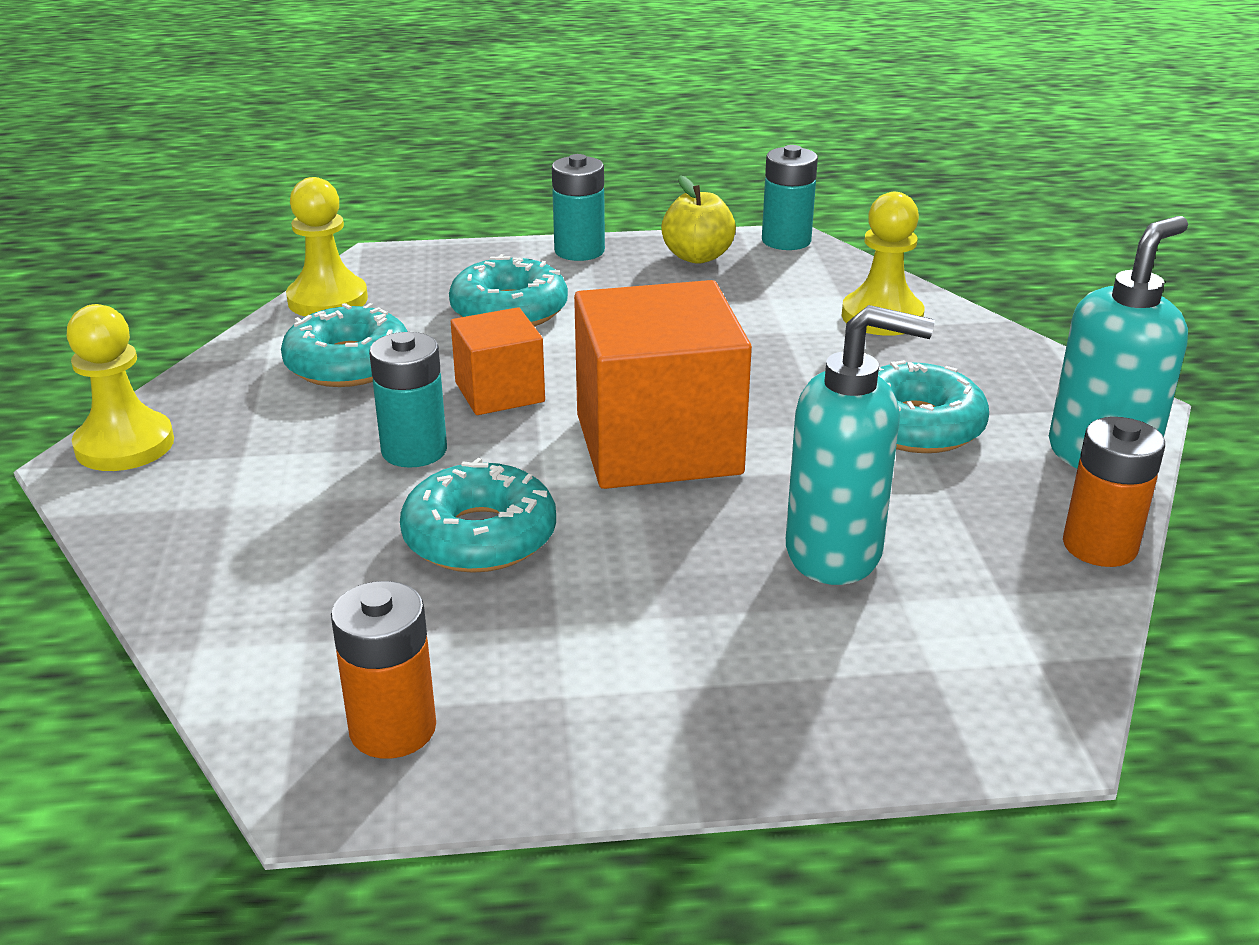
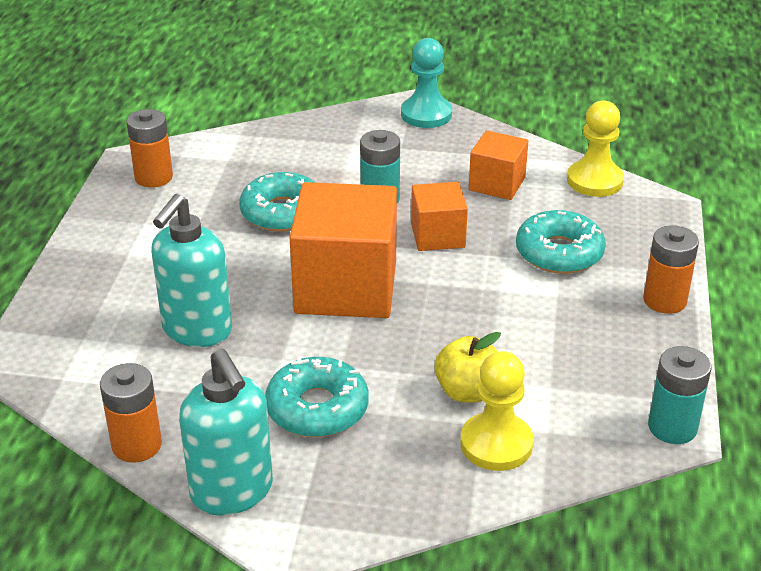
camera: 105 degrees right, 5 degrees up
yellow pawn [67,304,174,471] -> turquoise pawn [401,38,452,128]
turquoise donut [281,303,408,387] -> orange cube [469,130,529,200]
turquoise battery [552,154,605,261] -> orange battery [643,225,699,314]
yellow apple [661,175,736,264] -> yellow apple moved to [435,332,501,403]

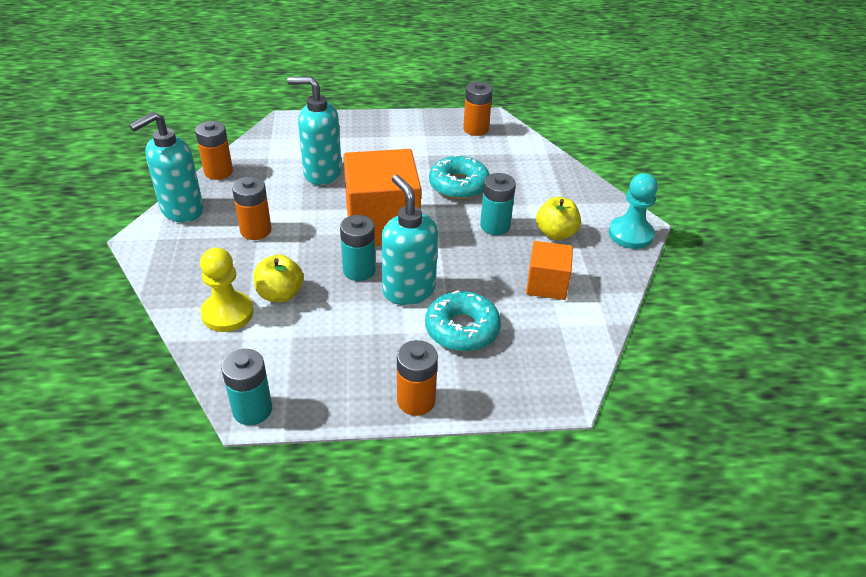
camera: 75 degrees right, 5 degrees up
turquoise donut [265,356,369,437] -> orange battery [232,177,271,240]
orange cube [411,182,468,251] -> none
yellow pawn [567,100,624,197] -> none
none -> turquoise battery [340,215,376,281]
none -> turquoise soap dispenser [381,175,438,305]
none -> yellow apple [536,197,581,240]

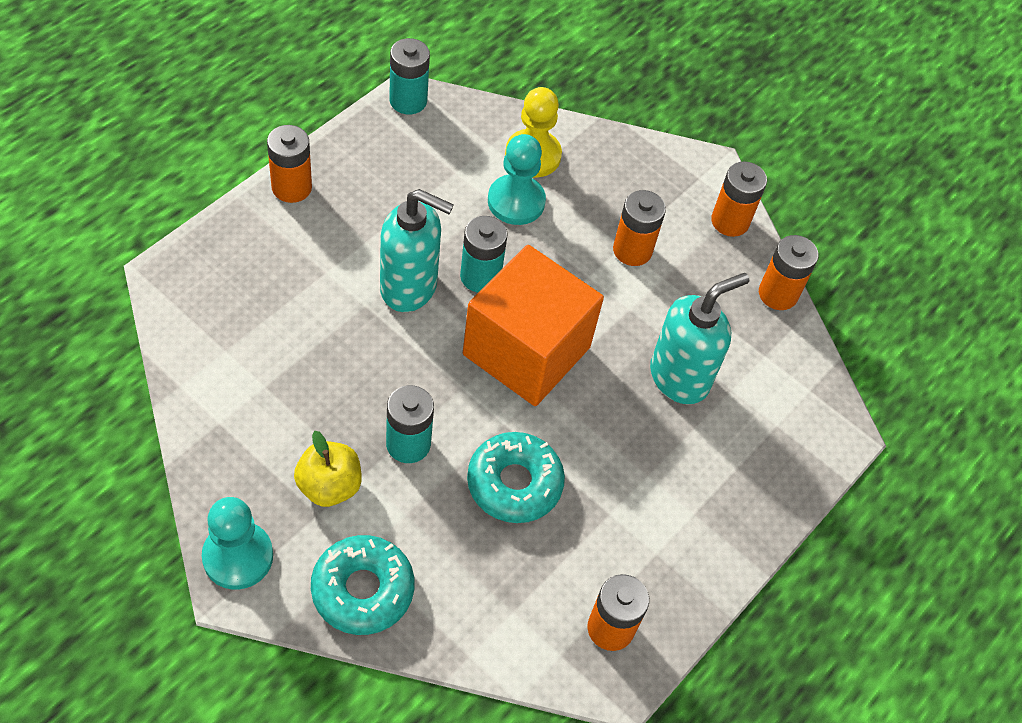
camera: 130 degrees right, 15 degrees up
turquoise soap dispenser [129,112,203,223] -> orange battery [711,161,767,237]
yellow apple [254,255,304,302] -> turquoise pawn [488,134,546,225]
turquoise donut [425,291,501,352] -> turquoise donut moved to [311,535,414,635]
orange cube [526,241,573,300] -> none

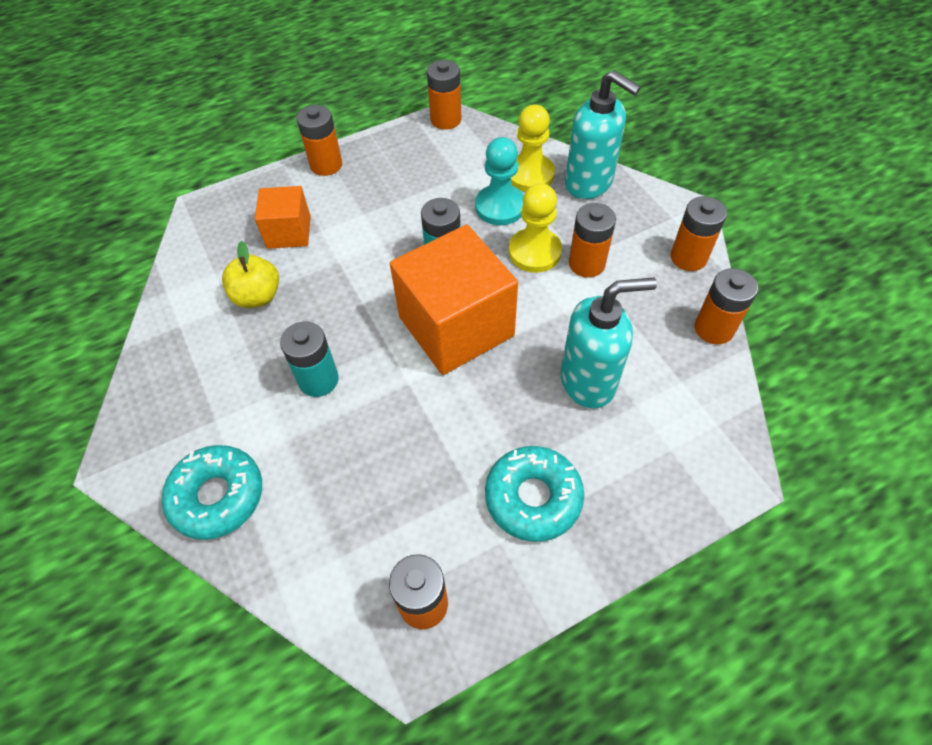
camera: 30 degrees right, 0 degrees up
turquoise pawn [202,497,273,590] -> none
yellow apple [294,431,362,507] -> yellow apple moved to [222,241,279,308]
turquoise soap dispenser [380,189,454,312] -> turquoise soap dispenser moved to [565,70,641,199]
turquoise battery [389,38,430,115] -> orange battery [427,60,461,130]
turquoise donut [467,432,565,523] -> turquoise donut moved to [485,446,584,542]
none -> orange cube [255,186,311,249]
none -> yellow pawn [509,183,562,273]

